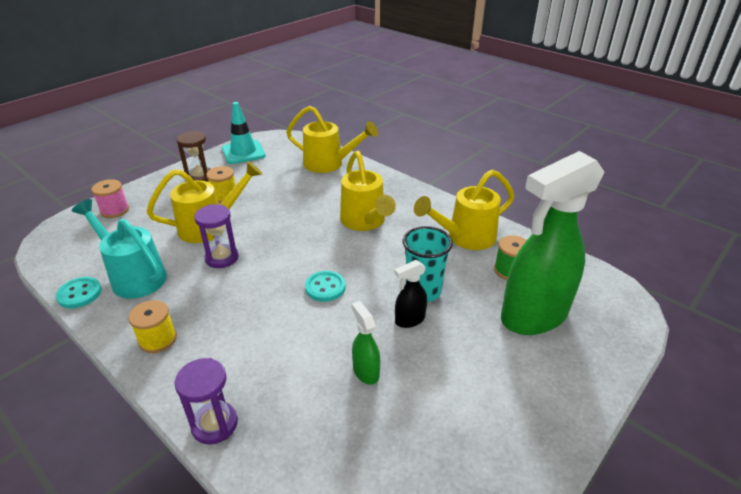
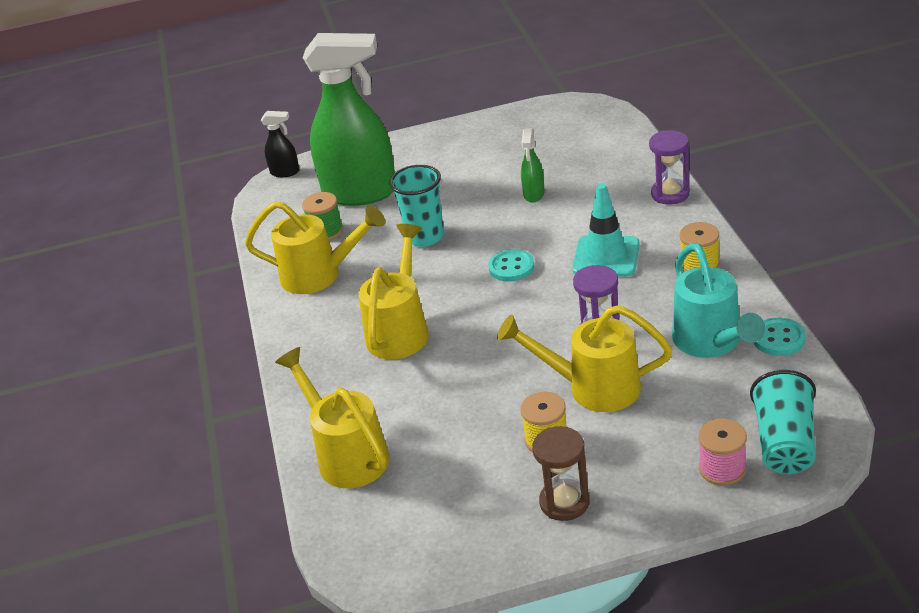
camera: 140 degrees left, 0 degrees up
turquoise traffic cone [222,102,266,164] -> turquoise traffic cone moved to [572,183,640,277]
black spray bottle [394,260,427,328] -> black spray bottle moved to [261,111,300,177]
none -> turquoise cup [750,370,816,474]

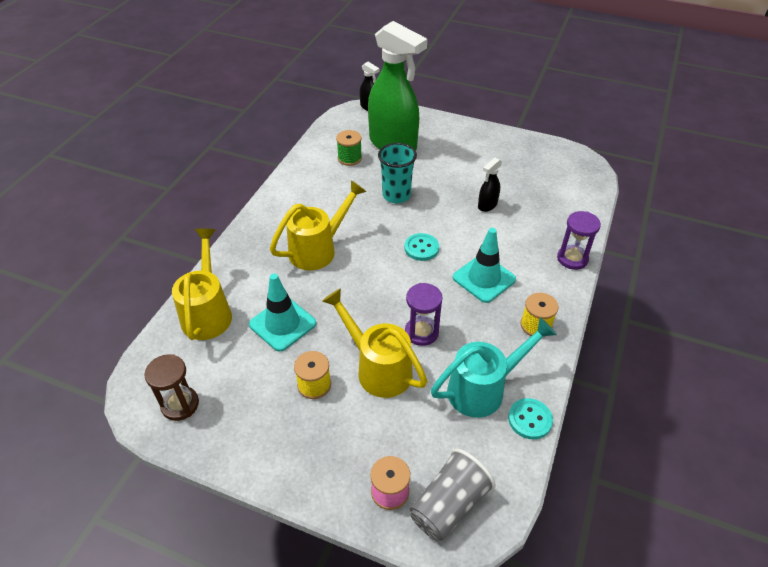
camera: 30 degrees right, 10 degrees up
yellow watering can [245,201,385,294] -> none
green spray bottle [521,128,545,203] -> black spray bottle [478,158,502,212]
brown hourglass [532,426,590,521] -> brown hourglass moved to [144,354,199,421]
turquoise watering can [672,243,765,358] -> turquoise watering can turned 135 degrees counterclockwise [431,318,557,418]
turquoise cup [750,370,816,474] -> grey cup [410,448,496,541]
none -> turquoise traffic cone [249,274,316,352]

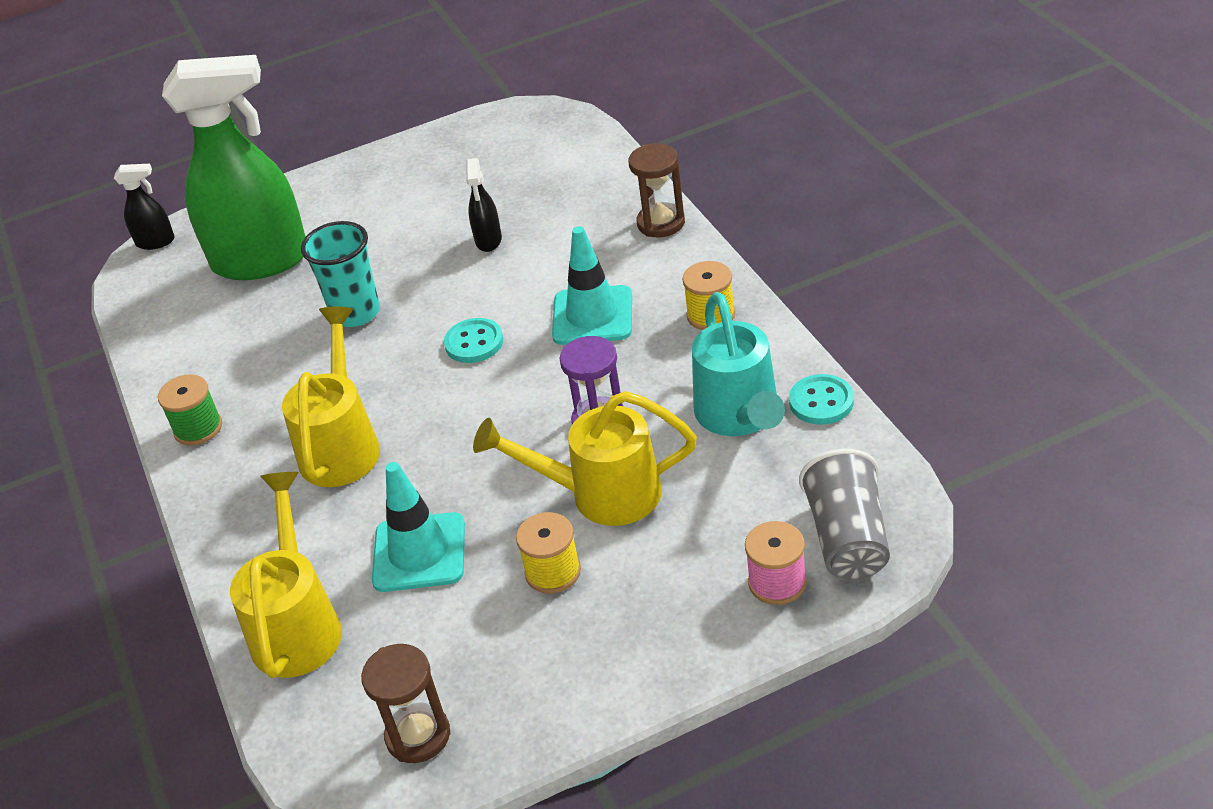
camera: 40 degrees left, 5 degrees down
yellow watering can [172,228,232,340] -> yellow watering can turned 45 degrees clockwise [230,472,342,678]
green spool [336,130,362,166] -> green spool moved to [158,374,222,446]
turquoise watering can [431,318,557,418] -> turquoise watering can turned 150 degrees clockwise [692,292,785,436]
purple hourglass [557,211,601,270] -> brown hourglass [628,143,685,238]

